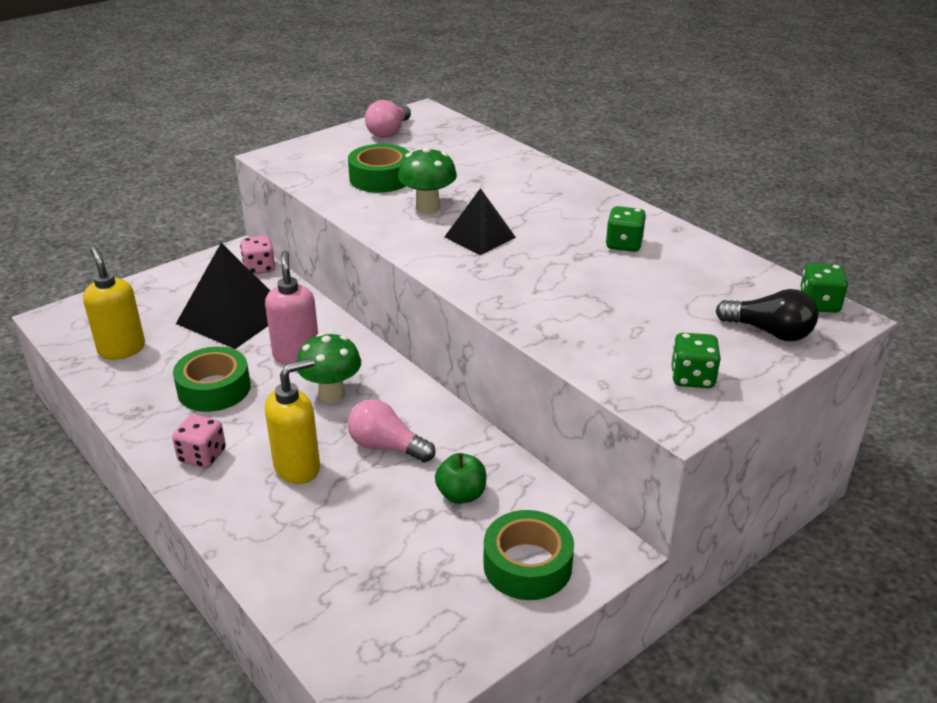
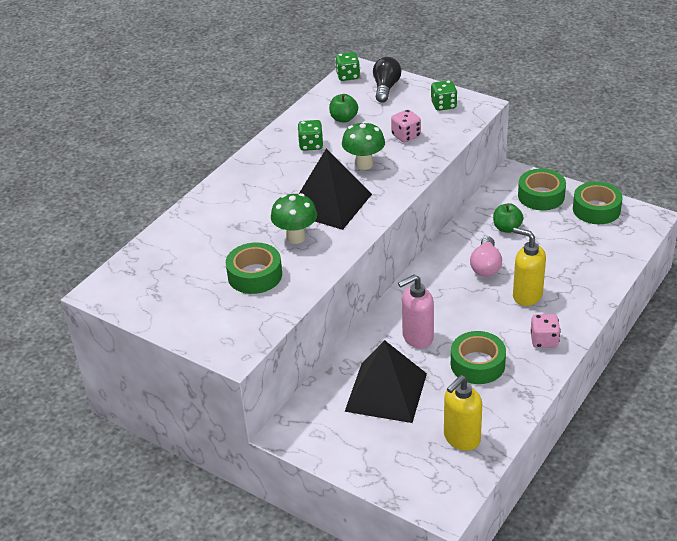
camera: 105 degrees left, 5 degrees up
pink dice [240,236,275,274] -> pink dice moved to [391,109,421,142]
green mushroom [297,333,361,403] -> green mushroom moved to [342,121,385,170]
pink light bulb [365,100,411,138] -> none
black pyramid [445,188,516,255] -> black pyramid [299,149,372,230], size x1.68
none -> green apple [329,94,358,123]
none -> green tape [573,181,623,224]

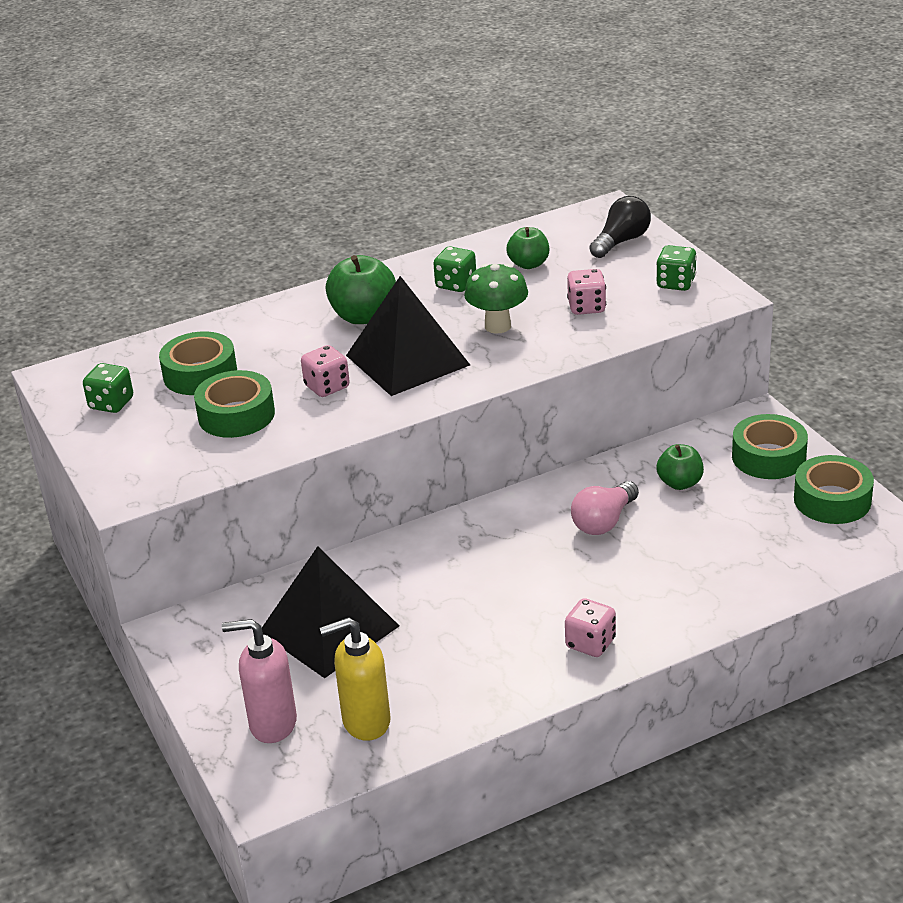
camera: 30 degrees right, 5 degrees down
green mushroom [271,193,317,244] -> pink dice [301,345,350,397]
green dice [335,52,360,81] -> green dice moved to [83,363,133,413]
pink soap dispenser [398,274,434,349] -> pink soap dispenser moved to [222,619,297,743]
green tape [451,331,506,384] -> green tape moved to [159,331,237,395]
yellow soap dispenser [513,228,546,306] -> none
none -> green apple [326,255,396,324]

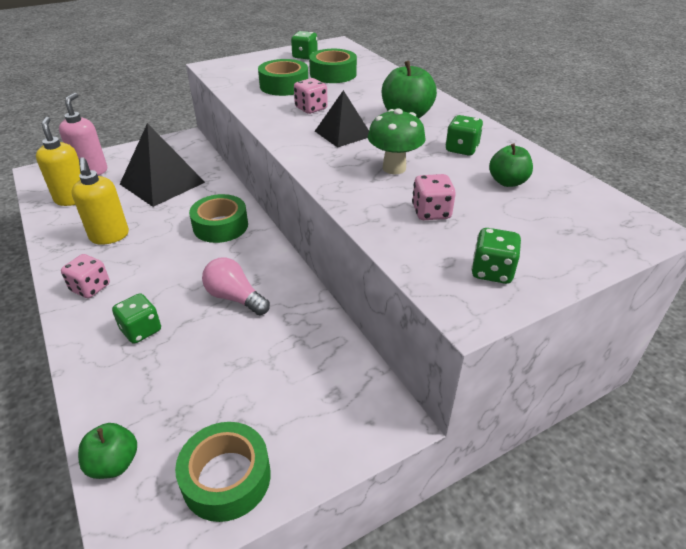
camera: 85 degrees right, 5 degrees up
black pyramid [346,276,470,396] -> black pyramid [315,90,369,148], size x0.59
black light bulb [589,196,651,258] -> none
green apple [656,444,704,490] -> green apple moved to [78,423,137,479]
green tape [732,414,808,479] -> green tape moved to [189,194,248,243]
none -> yellow soap dispenser [71,157,129,245]
none -> green dice [112,293,161,344]

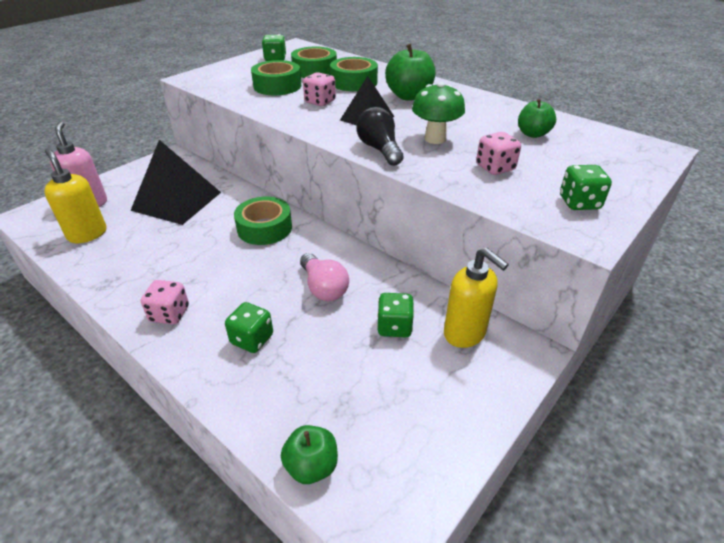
camera: 20 degrees left, 0 degrees up
yellow soap dispenser [71,157,129,245] -> yellow soap dispenser moved to [444,248,509,348]
green tape [175,422,271,522] -> green tape moved to [330,57,378,91]
pink light bulb [202,257,270,315] -> pink light bulb turned 135 degrees counterclockwise [300,253,349,301]
green dice [445,115,483,156] -> green dice moved to [377,293,414,337]
none -> black light bulb [356,107,403,166]

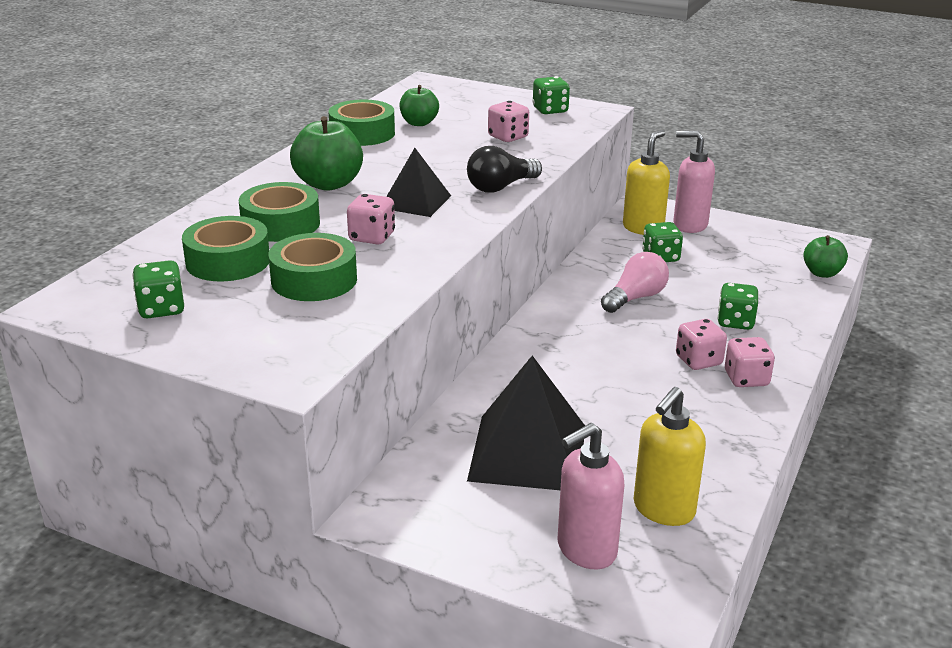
camera: 105 degrees left, 10 degrees down
green tape [234,197,292,245] -> green tape moved to [329,99,395,146]
green mushroom [412,82,465,144] -> none
none -> pink soap dispenser [673,131,715,233]
none -> pink dice [676,319,727,370]

